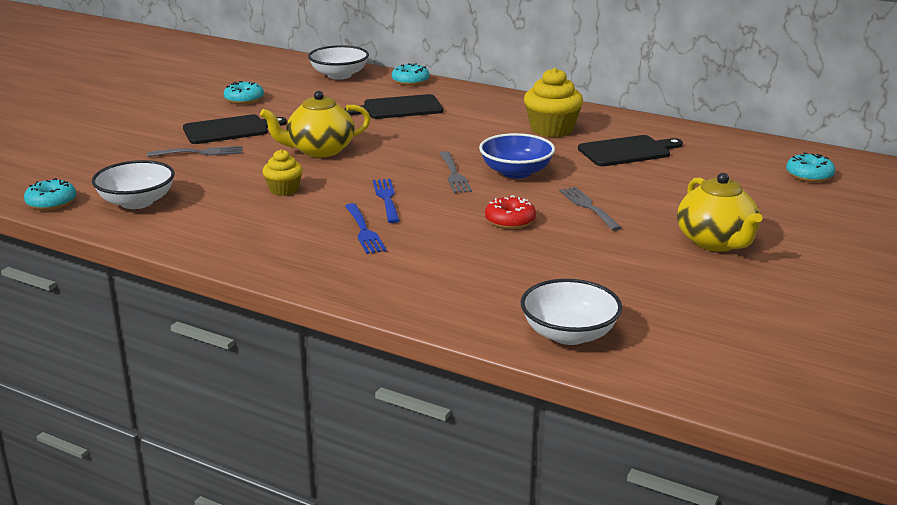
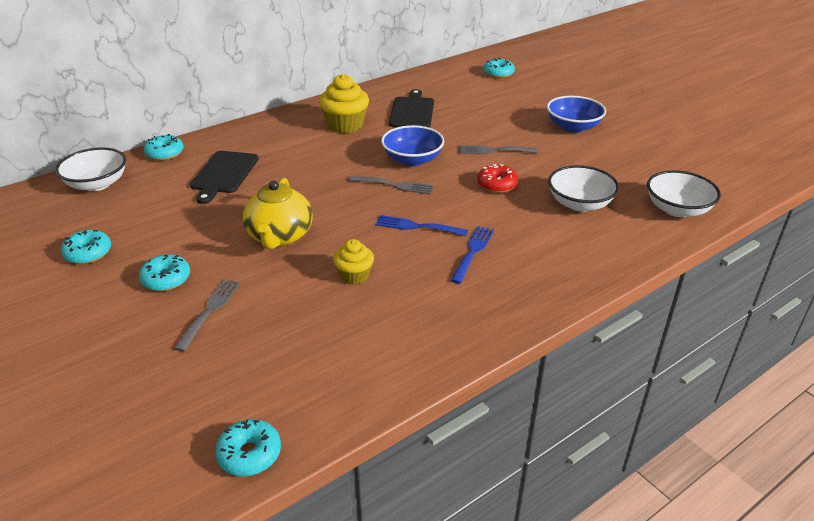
camera: 65 degrees left, 10 degrees up
white bowl [92,160,175,209] -> white bowl moved to [548,165,619,212]
black cutting board [183,114,287,144] -> turquoise donut [139,254,190,291]
blue fork [345,203,386,254] -> blue fork turned 75 degrees counterclockwise [450,226,494,284]
yellow teapot [677,173,762,252] -> blue bowl [547,96,606,133]

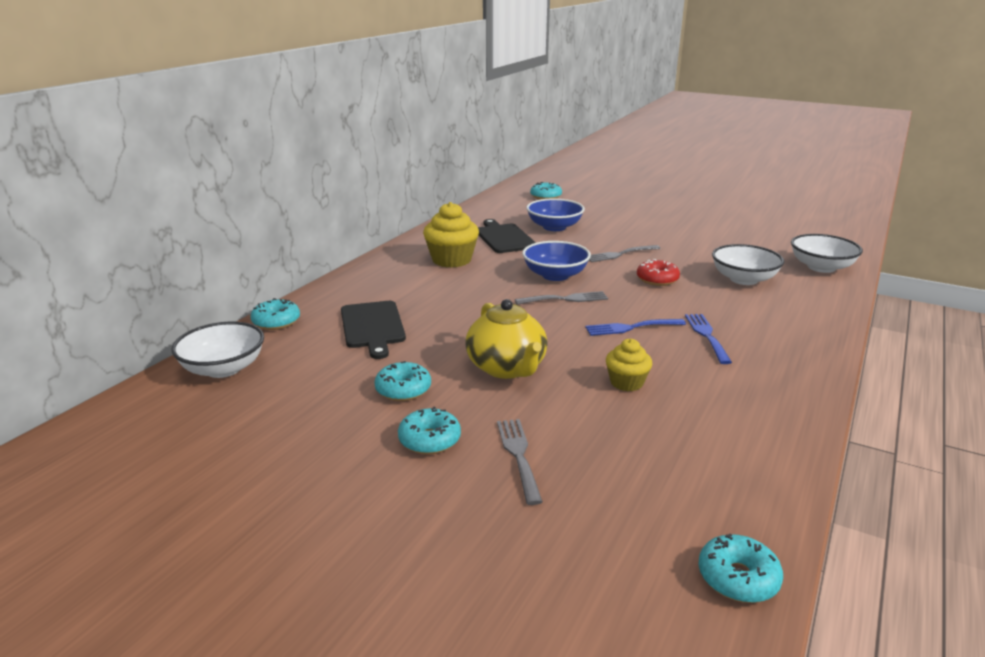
camera: 25 degrees left, 10 degrees down
turquoise donut [61,230,111,264] -> turquoise donut moved to [374,361,431,401]
blue bowl [547,96,606,133] -> blue bowl moved to [526,199,585,231]

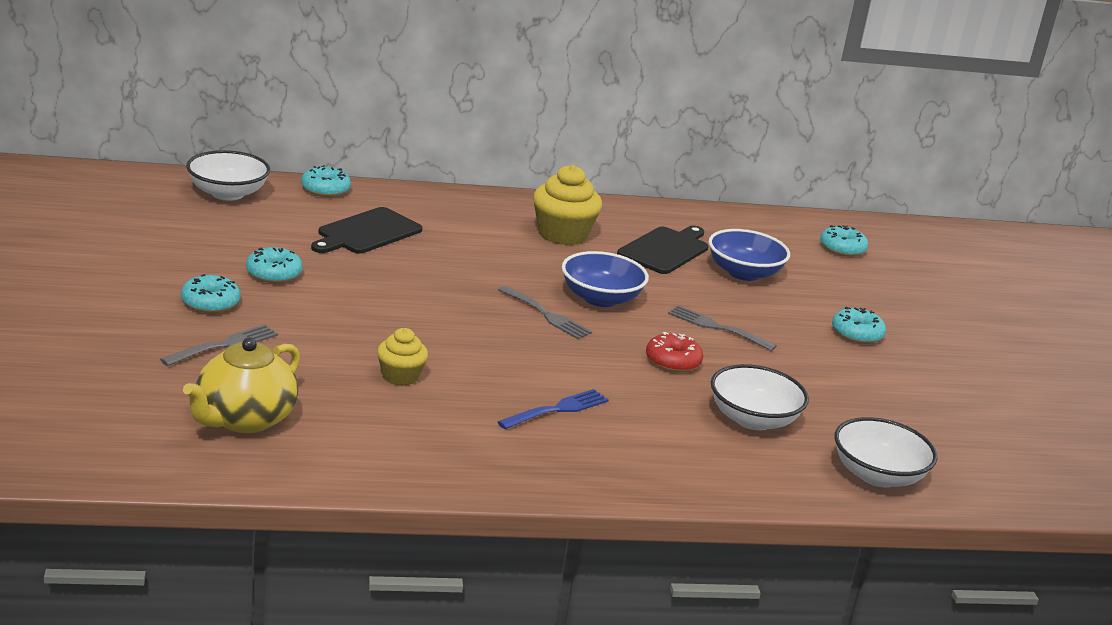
camera: 50 degrees right, 0 degrees up
yellow teapot [465,299,548,379] -> yellow teapot moved to [183,337,300,433]
blue fork [585,319,686,336] -> none
turquoise donut [698,534,783,603] -> turquoise donut moved to [832,307,886,344]

